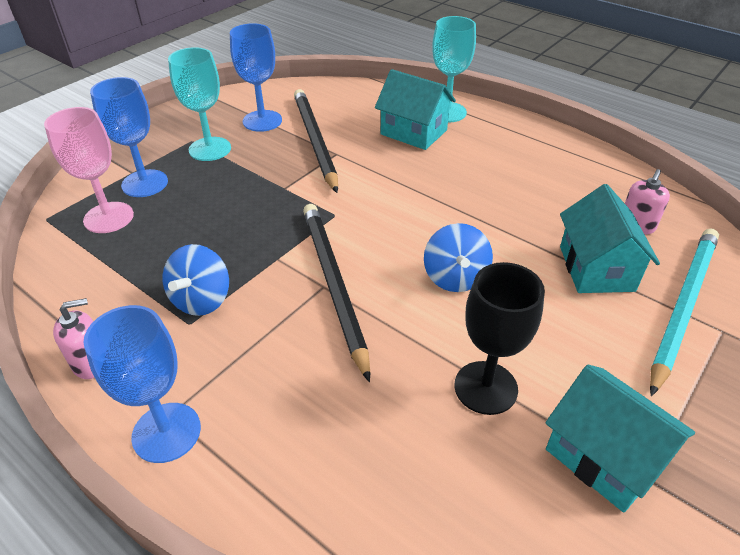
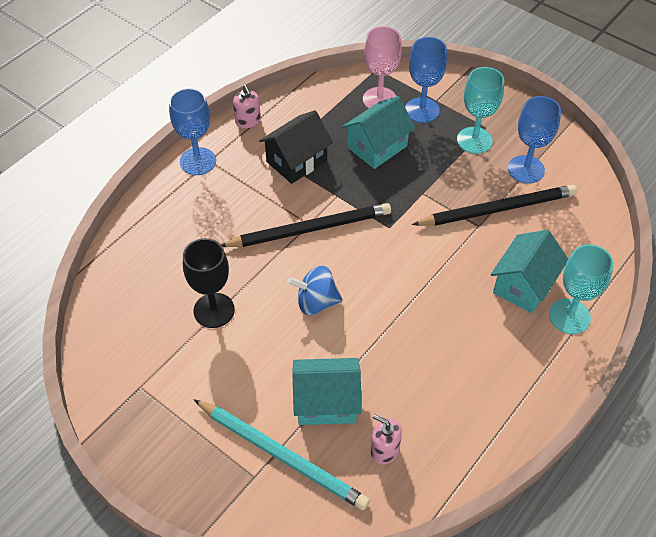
camera: 90 degrees right, 10 degrees up
blue spinning top [163,244,229,316] -> black house [259,110,333,184]
turquoise house [545,364,695,512] -> turquoise house moved to [342,96,415,169]

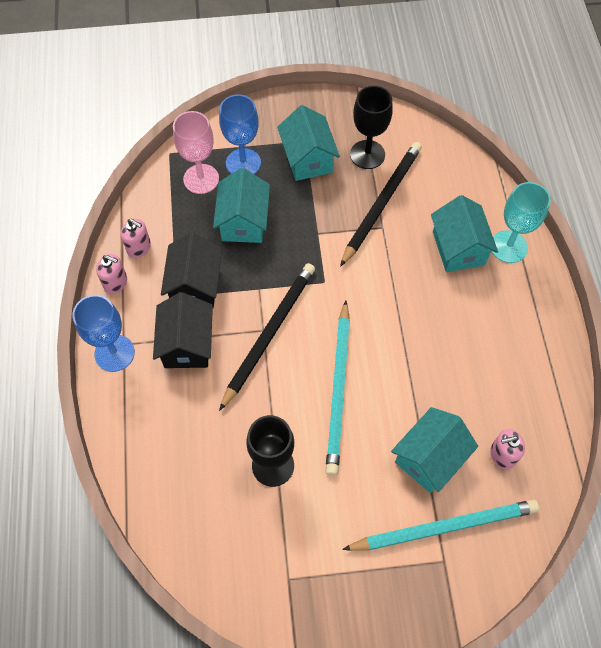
camera: 45 degrees left, 10 degrees up
blue spinning top [287,266,343,315] -> turquoise pencil [325,300,350,476]
turquoise goblet [457,67,504,154] -> turquoise house [277,105,340,181]
blue goblet [508,96,561,184] -> black goblet [350,86,393,169]
none -> pink soap dispenser [121,219,151,258]
none -> black house [153,292,213,368]

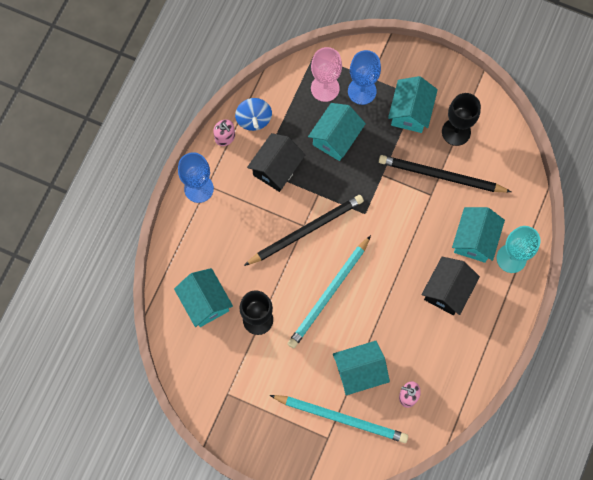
camera: 30 degrees right, 10 degrees up
pink soap dispenser [121,219,151,258] -> blue spinning top [235,98,272,131]
black house [153,292,213,368] -> black house moved to [421,257,480,315]
black pencil [340,142,422,267] -> black pencil turned 135 degrees counterclockwise [379,155,511,193]
none -> turquoise house [174,268,233,327]

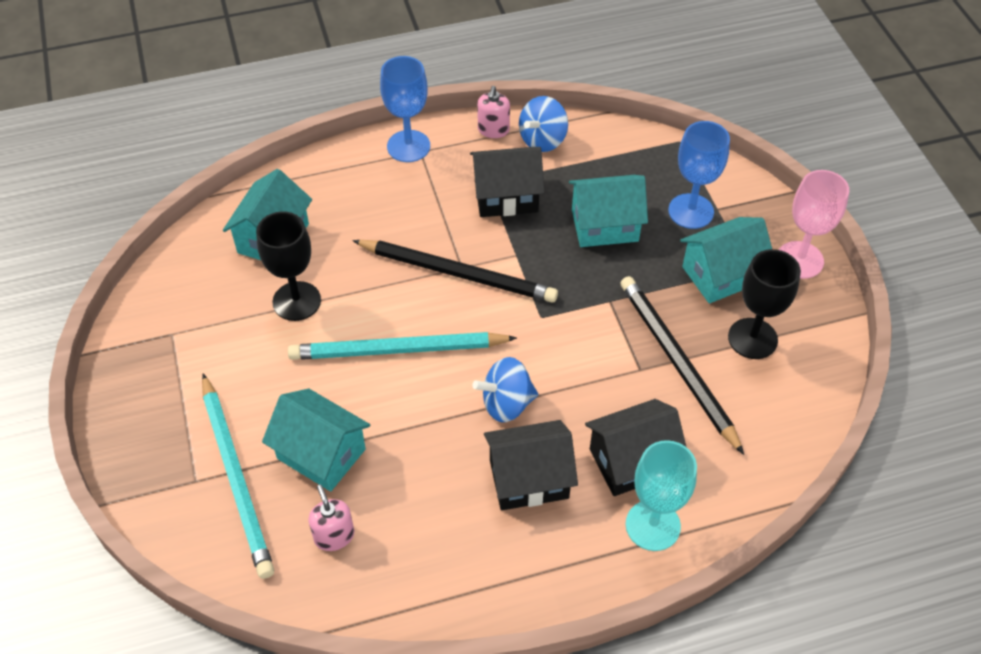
camera: 50 degrees right, 20 degrees down
pink goblet [311,47,342,102] -> pink goblet moved to [779,170,849,279]
turquoise house [452,207,505,263] -> black house [585,399,686,496]
none -> blue spinning top [473,357,538,422]

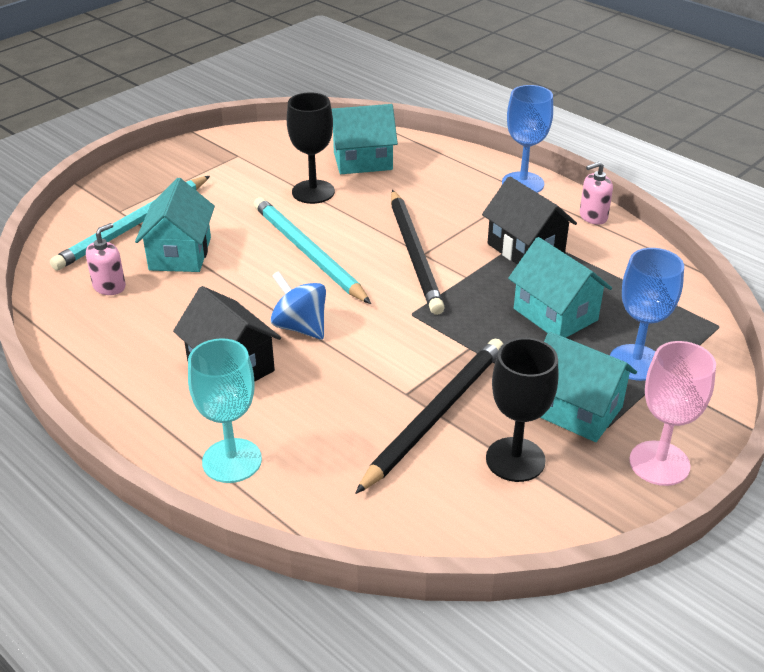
camera: 60 degrees right, 15 degrees down
blue spinning top [519,96,568,152] -> none
black house [585,399,686,496] -> none

